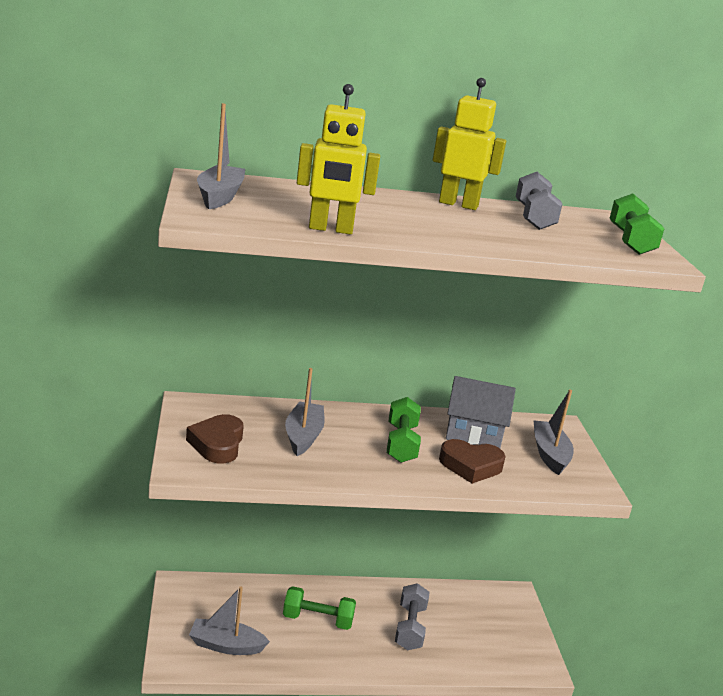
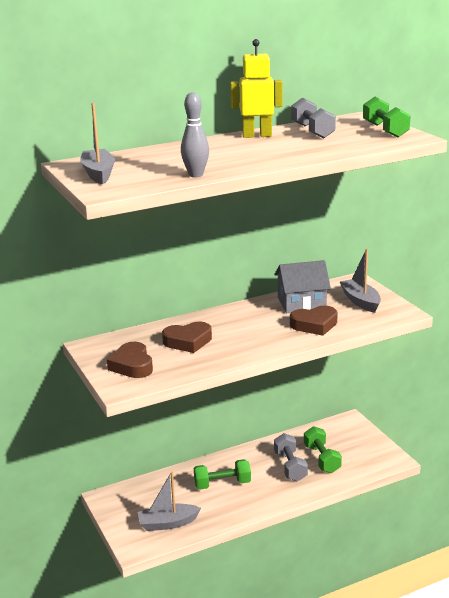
camera: 15 degrees left, 0 degrees up
grey boat [285,368,325,456] -> brown heart [162,322,212,353]
yellow robot [297,84,380,234] -> grey bowling pin [181,92,209,177]
green dumbbell [387,397,421,463] -> green dumbbell moved to [304,426,342,473]

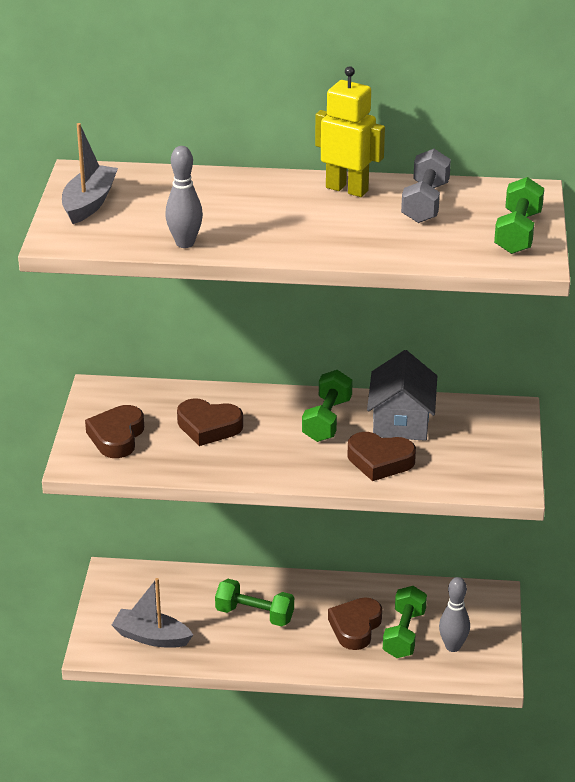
camera: 30 degrees right, 10 degrees up
grey house [274,260,331,313] -> grey house turned 75 degrees clockwise [367,350,437,441]
grey dumbbell [274,433,308,482] -> brown heart [328,597,382,650]
grey boat [340,249,381,313] -> none
none -> green dumbbell [302,370,353,442]
none -> grey bowling pin [439,577,470,652]

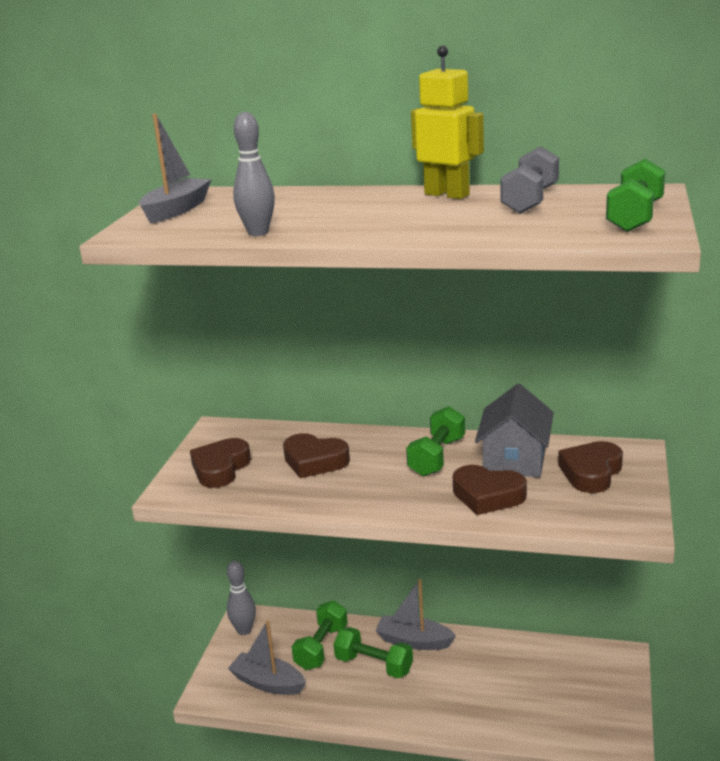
camera: 10 degrees right, 10 degrees down
brown heart [328,597,382,650] -> brown heart moved to [558,441,623,493]
green dumbbell [383,586,427,658] -> green dumbbell moved to [292,601,348,670]
grey bowling pin [439,577,470,652] -> grey bowling pin moved to [227,561,256,635]
none -> grey boat [375,579,456,650]

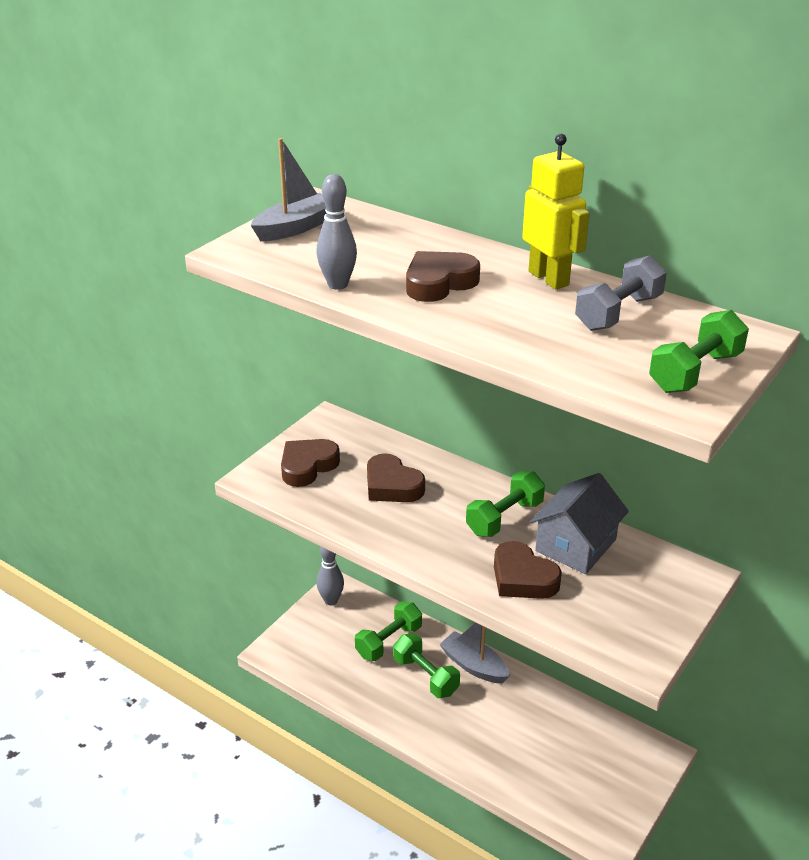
camera: 20 degrees right, 10 degrees up
grey boat [228,620,306,695] -> none
brown heart [558,441,623,493] -> brown heart moved to [406,251,480,302]

